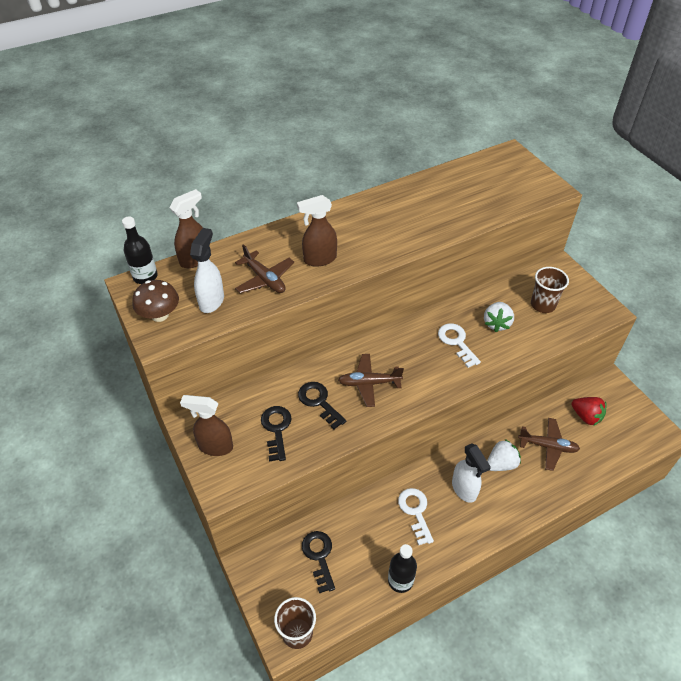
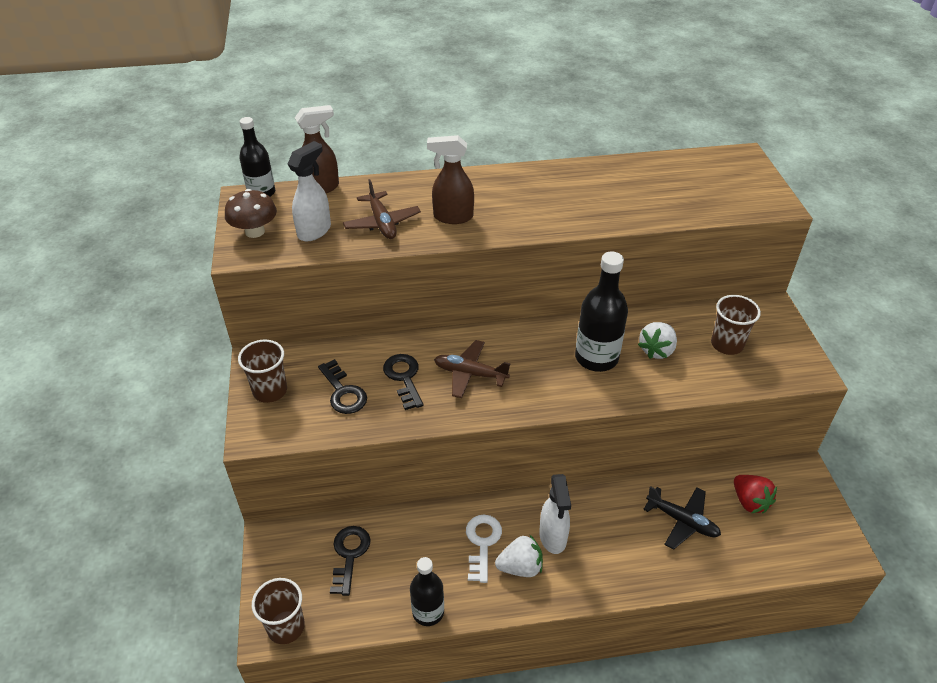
camera: 20 degrees right, 5 degrees down
brown spray bottle [180,395,233,456] -> brown cup [238,340,287,403]
black key [261,406,292,461] -> black key turned 135 degrees clockwise [318,359,367,414]
white key [438,323,481,368] -> black bottle [575,251,628,372]
white strawberry [487,439,521,471] -> white strawberry moved to [495,534,543,577]
brown plane [518,418,580,471] -> black plane [643,486,721,550]

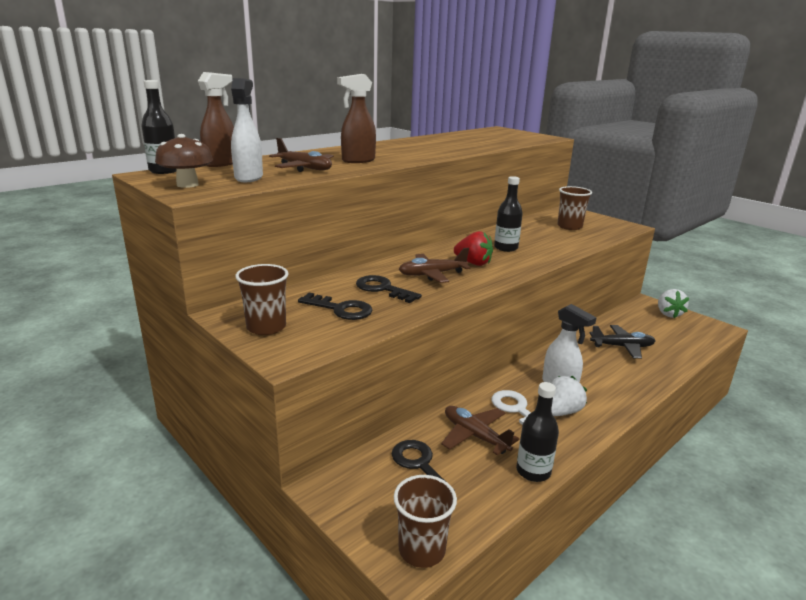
camera: 35 degrees left, 20 degrees down
black bottle [575,251,628,372] -> black bottle [494,176,523,252], size x0.66
white strawberry [638,322,677,359] -> white strawberry moved to [658,289,689,318]
red strawberry [734,475,777,513] -> red strawberry moved to [454,231,493,266]
none -> brown plane [441,406,519,455]

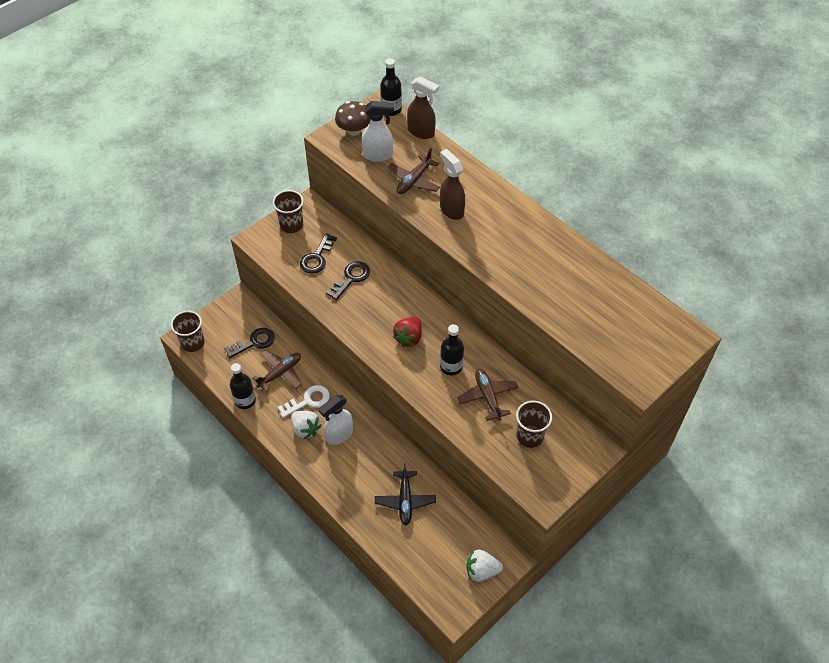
camera: 90 degrees right, 30 degrees up
brown plane [399,248,471,283] -> brown plane moved to [457,369,518,421]

